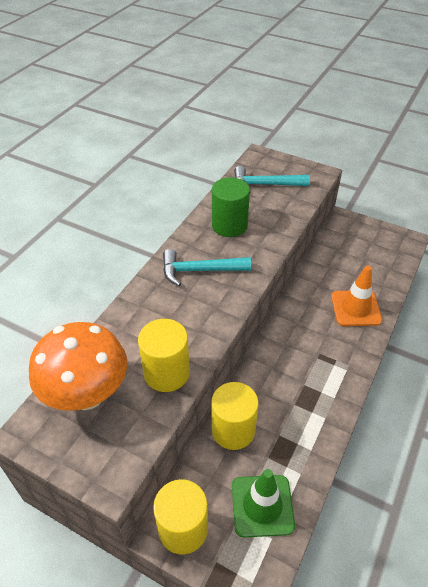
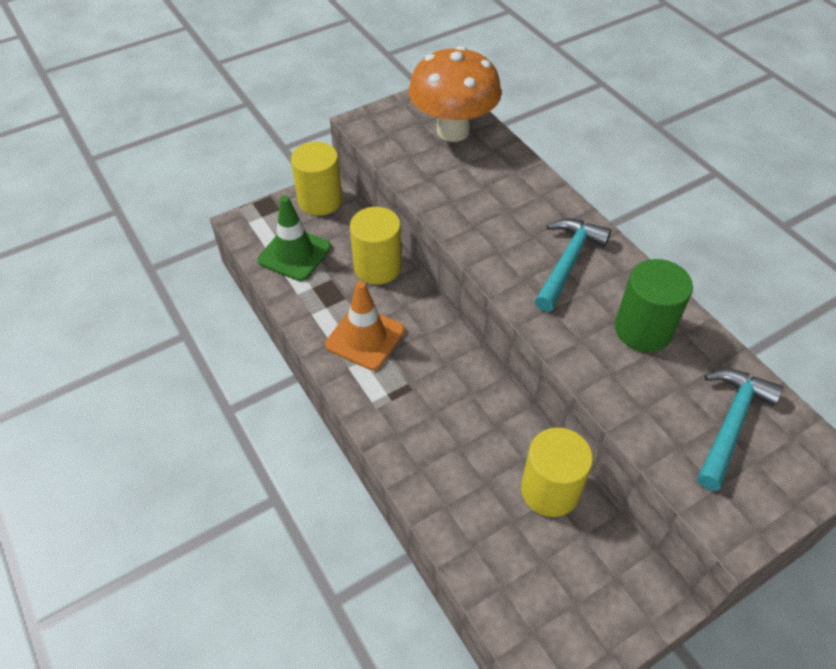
camera: 120 degrees right, 5 degrees up
yellow cylinder [138,319,190,392] -> yellow cylinder moved to [521,428,593,517]
orange traffic cone [331,265,382,326] -> orange traffic cone moved to [325,281,405,370]

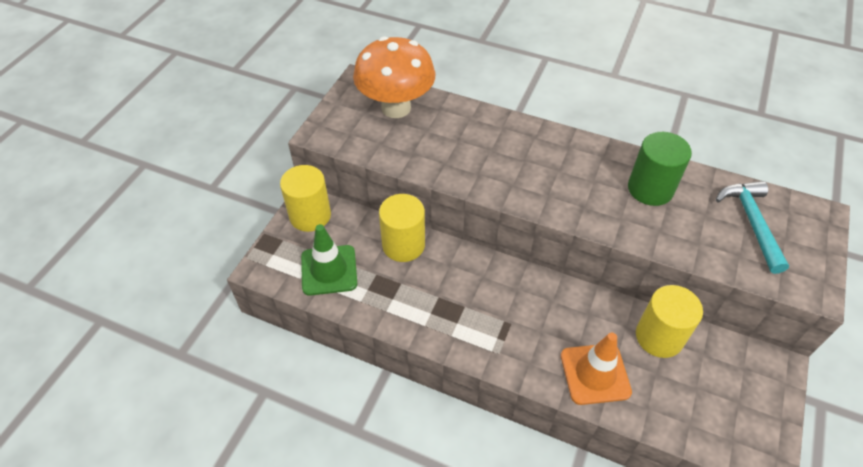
camera: 35 degrees left, 0 degrees up
orange traffic cone [325,281,405,370] -> orange traffic cone moved to [561,333,632,405]
turquoise hammer [535,219,611,312] -> none

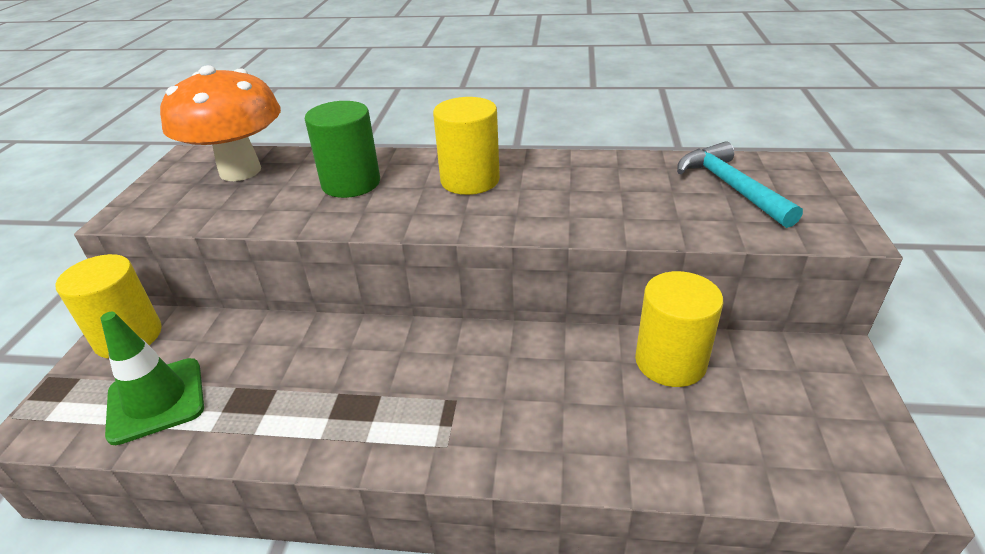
camera: 15 degrees left, 15 degrees down
yellow cylinder [379,194,425,262] -> yellow cylinder moved to [433,97,500,195]
orange traffic cone [561,333,632,405] -> none
green cylinder [628,132,692,206] -> green cylinder moved to [305,101,380,198]

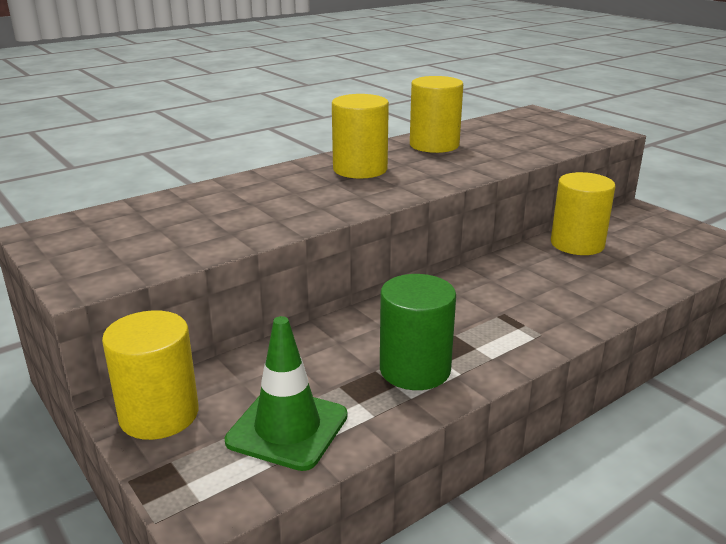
camera: 45 degrees left, 10 degrees down
orange mushroom [160,65,281,181] -> none
green cylinder [305,101,380,198] -> green cylinder moved to [380,274,456,390]
turquoise hammer [677,141,803,228] -> none
none -> yellow cylinder [410,76,463,153]

